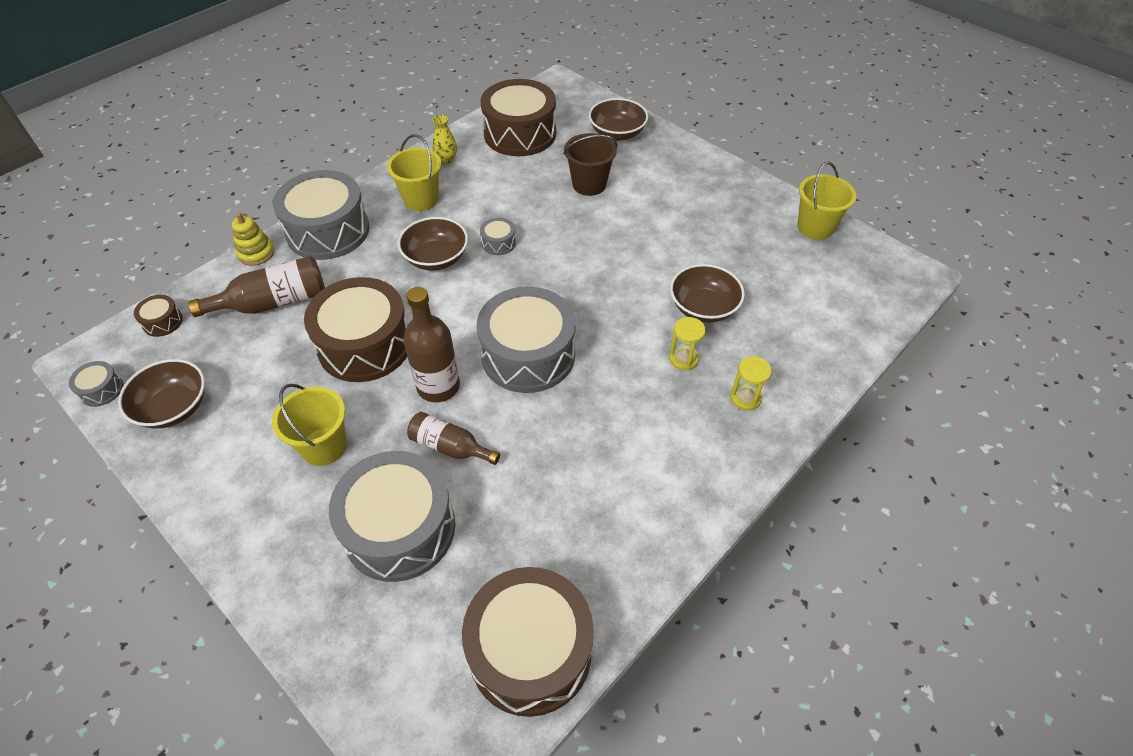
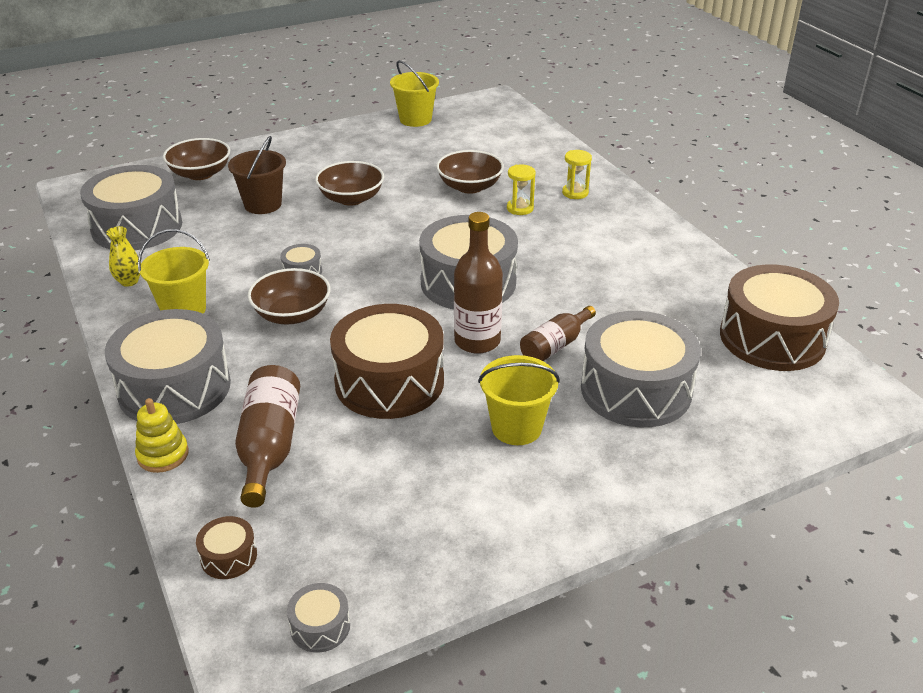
camera: 70 degrees left, 15 degrees down
brown bowl [118,359,205,428] -> brown bowl moved to [315,161,384,206]
brown drum [481,79,556,156] -> grey drum [80,165,182,250]

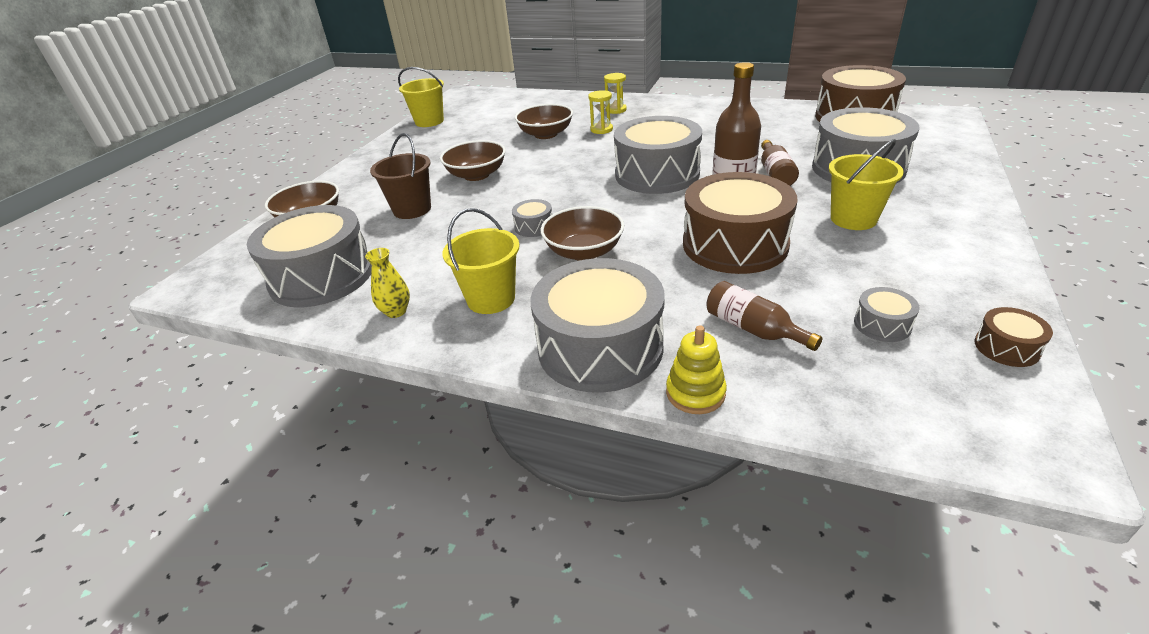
camera: 40 degrees left, 0 degrees up
brown drum [196,516,257,579] -> brown drum moved to [975,307,1053,367]
brown bottle [235,365,300,508] -> brown bottle [706,281,822,351], size x0.66
grey drum [287,583,350,653] -> grey drum moved to [854,287,919,342]

